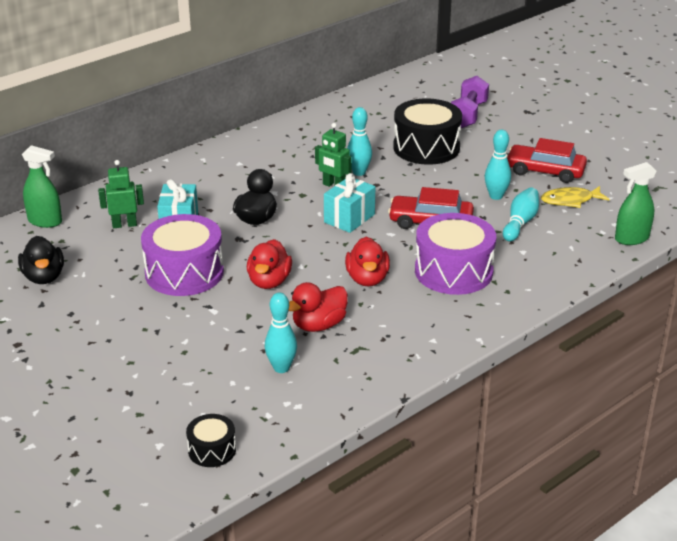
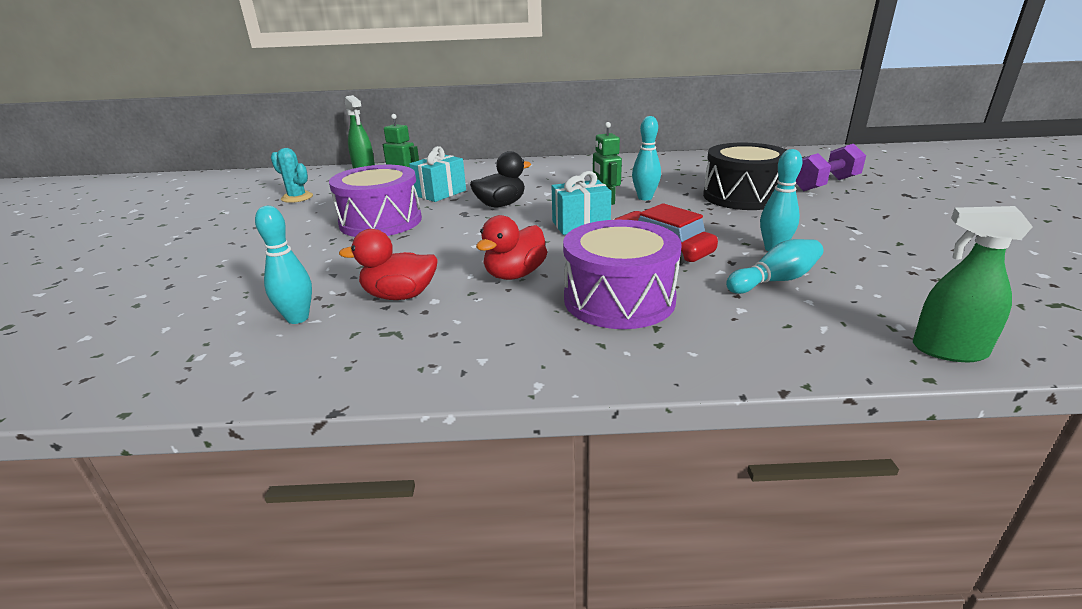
camera: 40 degrees right, 5 degrees down
black duck [18,236,64,284] -> turquoise cactus [271,148,313,203]
black drum [186,414,236,467] -> none
red duck [247,239,292,289] -> none
red car [507,138,587,183] -> none
yellow fish [541,186,610,208] -> none

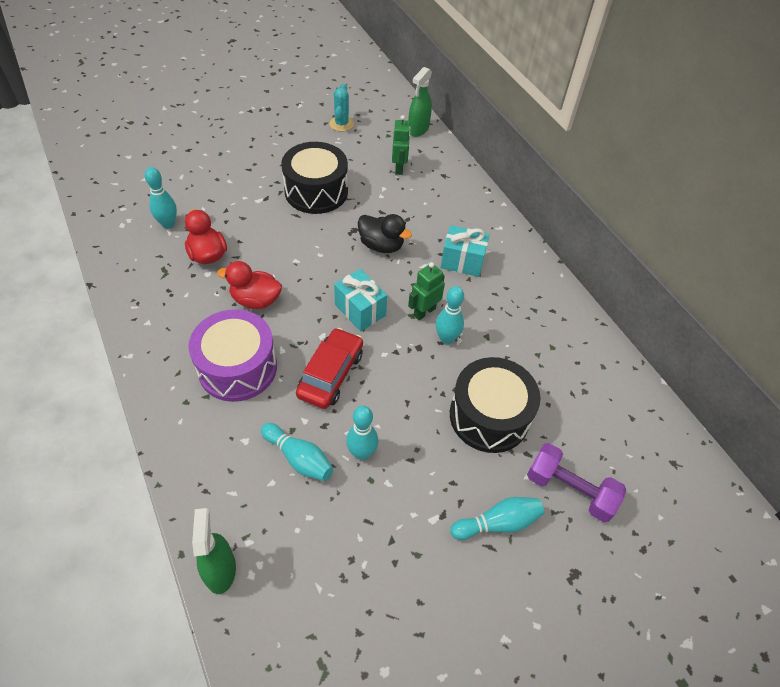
camera: 60 degrees right, 25 degrees up
purple drum [329,165,422,237] -> black drum [281,142,348,214]
turquoise gift [409,146,466,202] -> turquoise gift moved to [440,225,490,277]
none -> turquoise bowling pin [450,497,544,540]

